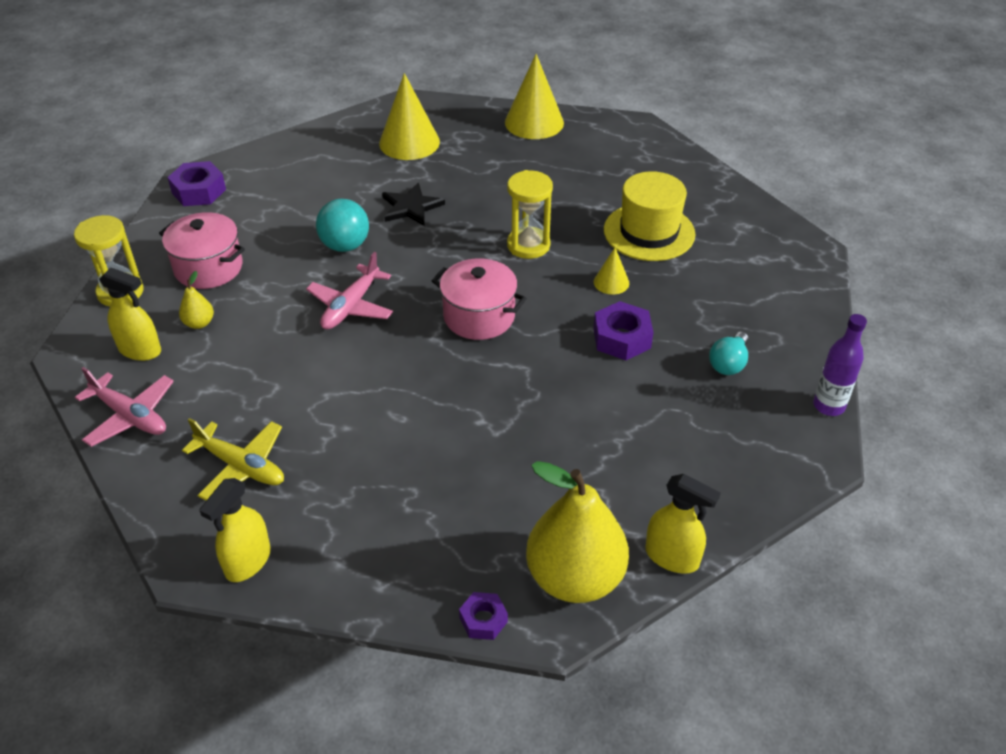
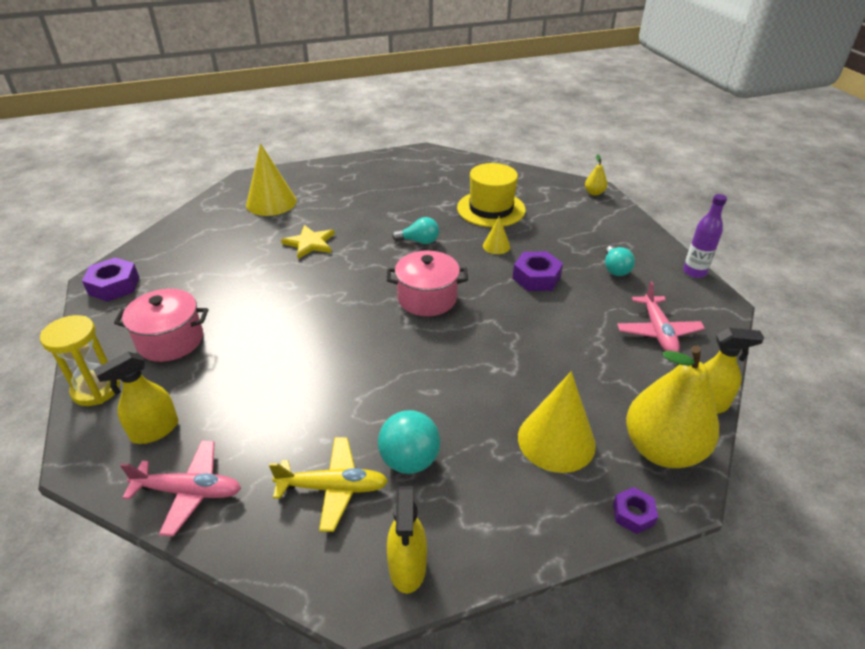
camera: 30 degrees left, 5 degrees down
yellow spray bottle [99,267,161,361] -> yellow spray bottle turned 150 degrees clockwise [93,352,178,444]
yellow pear [179,271,214,329] -> yellow pear moved to [585,154,607,196]
pink plane [306,252,393,330] -> pink plane moved to [617,281,705,352]
turquoise ball [316,199,369,252] -> turquoise ball moved to [378,410,440,474]
black star [382,183,445,226] -> yellow star [281,225,335,259]
yellow cone [505,54,564,139] -> yellow cone moved to [518,371,596,473]
yellow hourglass [507,170,553,259] -> turquoise light bulb [392,217,439,244]

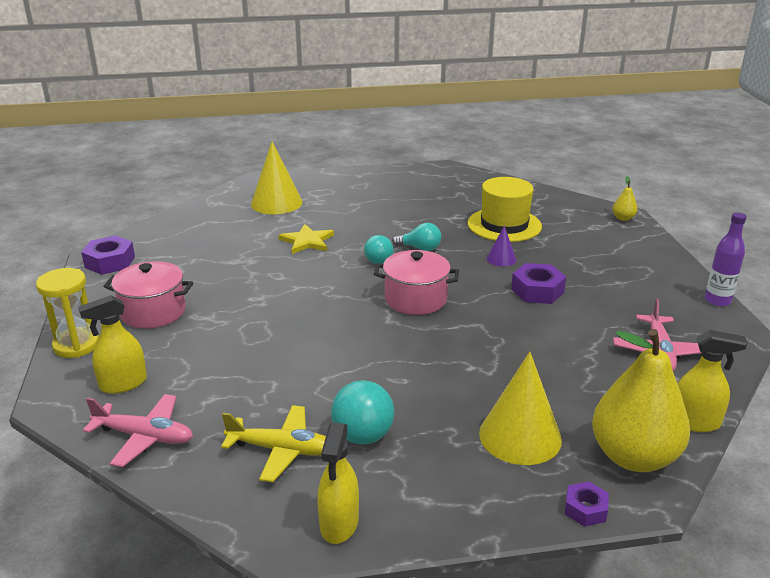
camera: 10 degrees right, 10 degrees down
yellow cone [483,216,510,254] -> purple cone [487,225,516,267]
turquoise light bulb [605,246,635,276] -> turquoise light bulb moved to [364,235,393,264]

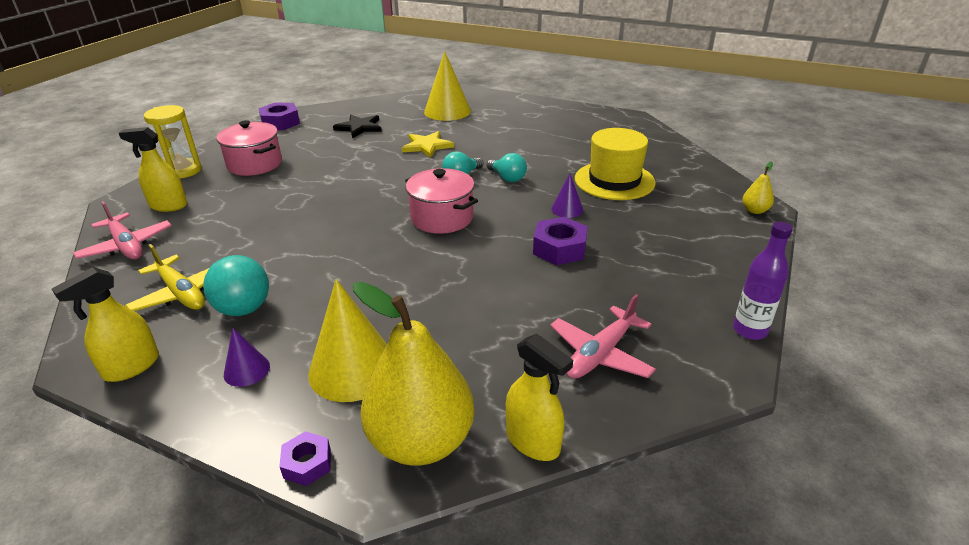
camera: 35 degrees right, 5 degrees up
none -> purple cone [224,328,270,387]
none -> black star [333,115,382,138]

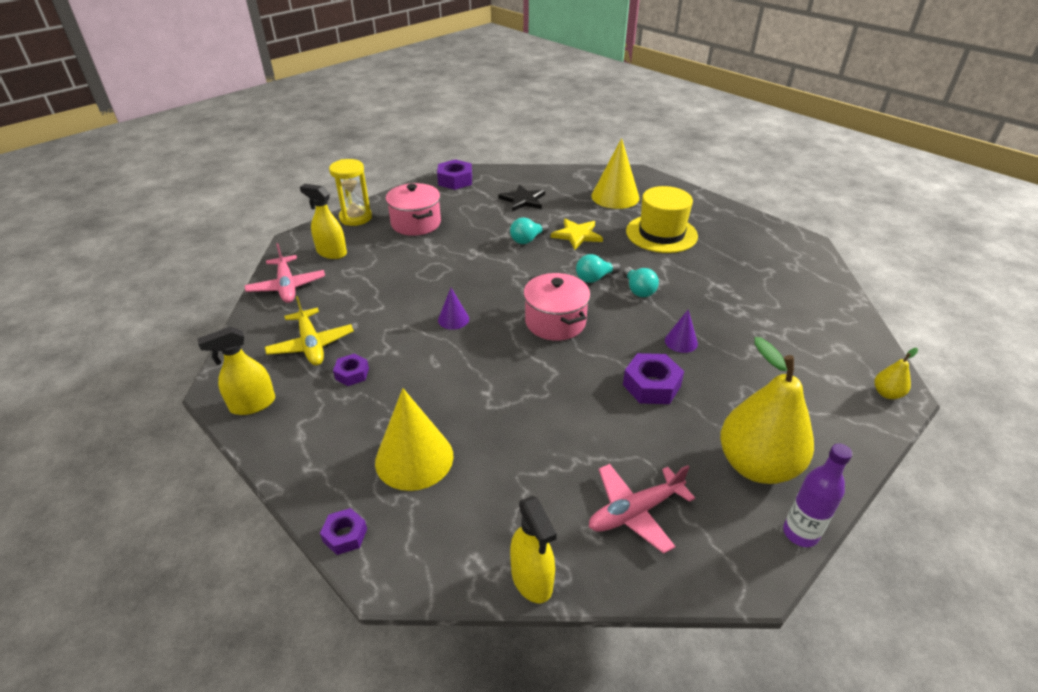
camera: 20 degrees right, 5 degrees up
turquoise ball [203,255,269,316] -> purple nut [333,354,369,386]
purple cone [224,328,270,387] -> purple cone moved to [438,288,469,330]
yellow pear [353,282,475,466] -> yellow pear moved to [720,337,814,484]
yellow hat [575,128,656,200] -> yellow hat moved to [626,186,698,253]
none -> turquoise light bulb [510,217,549,244]

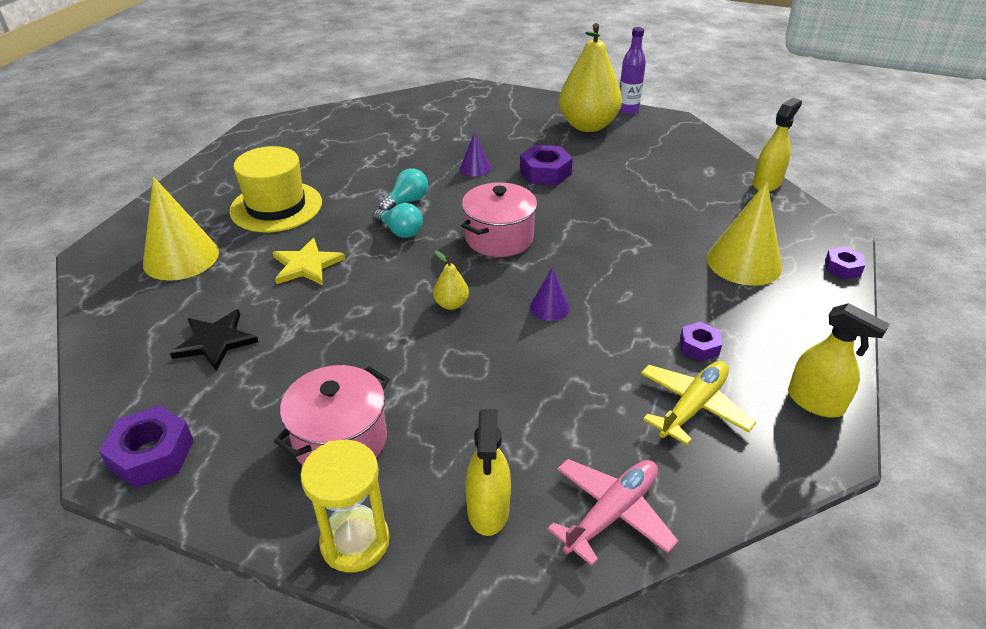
camera: 115 degrees left, 0 degrees up
turquoise light bulb [510,217,549,244] -> none
pink plane [589,464,695,554] -> none
yellow pear [875,348,918,399] -> yellow pear moved to [433,251,469,310]

